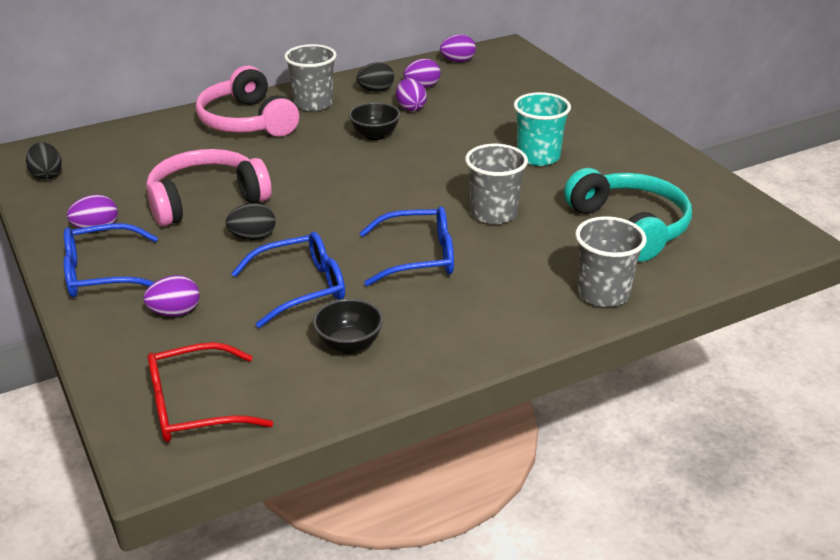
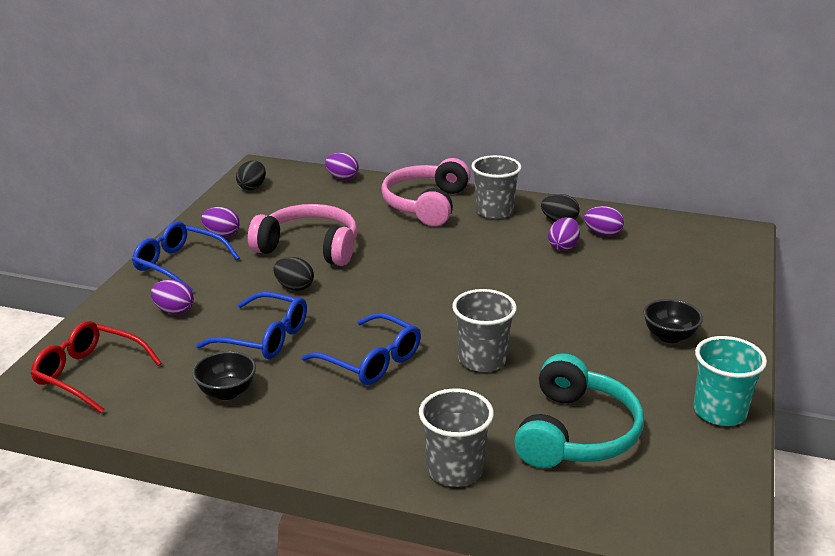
camera: 45 degrees right, 5 degrees down
black bowl [349,102,400,140] -> black bowl moved to [643,299,703,343]
purple egg [440,34,476,62] -> purple egg moved to [325,153,359,180]
turquoise cup [514,92,571,166] -> turquoise cup moved to [694,336,767,426]

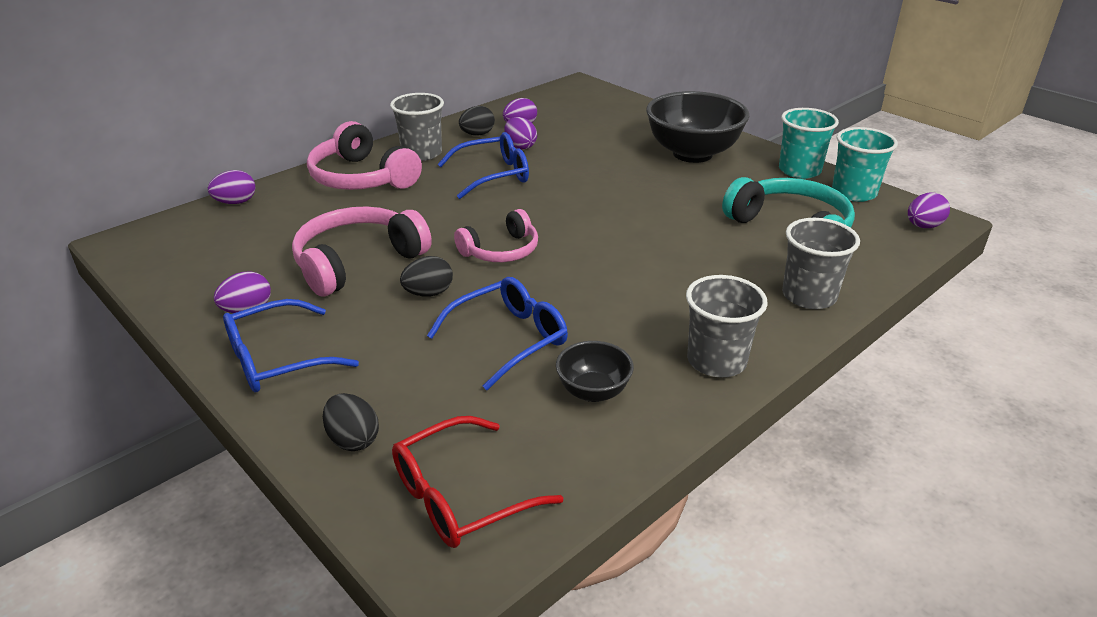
camera: 60 degrees left, 5 degrees up
purple egg [151,280,194,315] -> purple egg moved to [908,192,950,228]
black egg [236,161,266,190] -> black egg moved to [323,393,379,451]
blue glasses [302,313,421,385] -> blue glasses moved to [438,132,529,199]
grey cup [452,289,517,372] -> grey cup moved to [686,275,768,377]
black bowl [643,299,703,343] -> black bowl [646,91,750,163], size x2.01
none -> pink headphones [454,209,538,262]
none -> turquoise cup [832,127,898,202]

